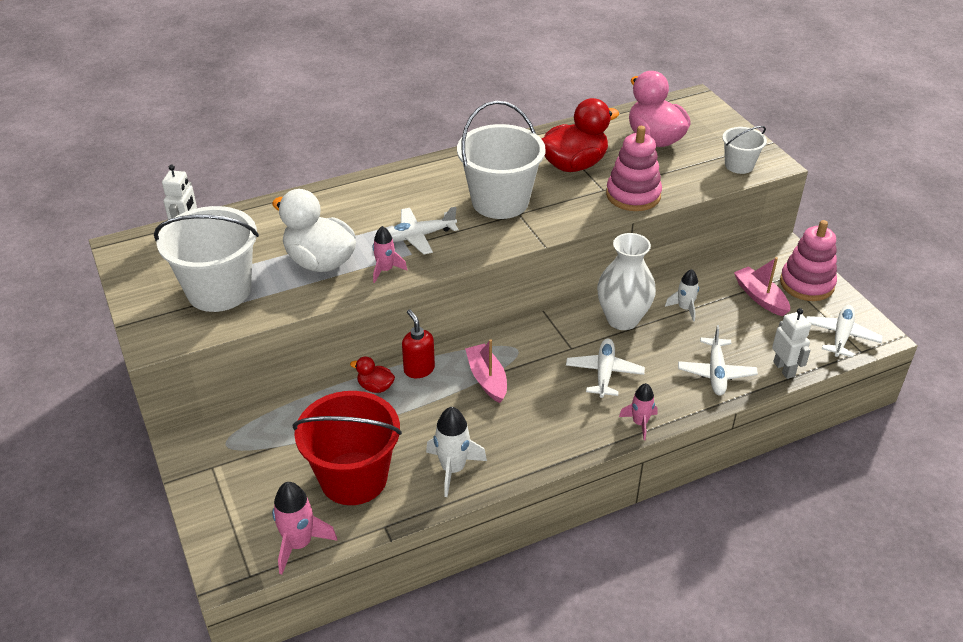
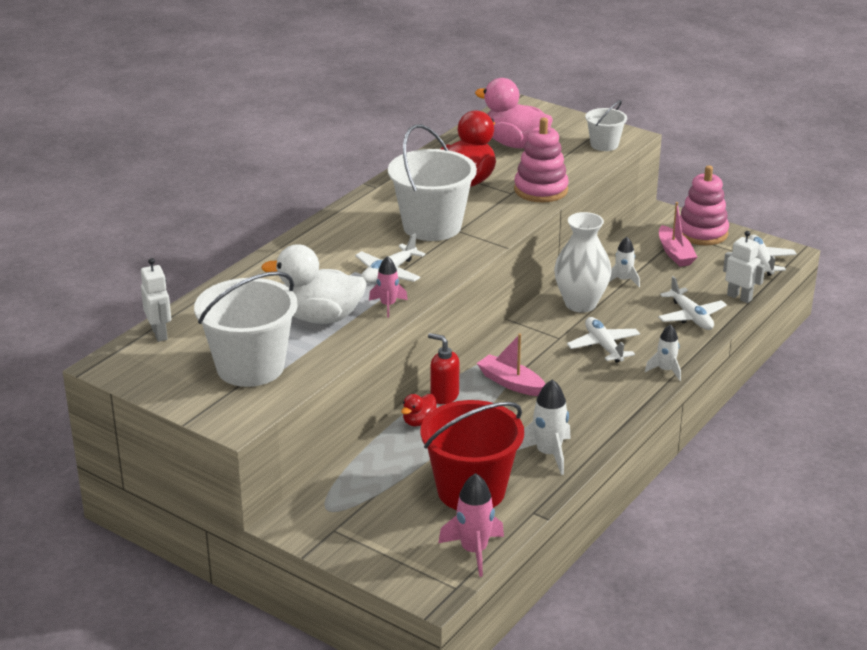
camera: 30 degrees left, 10 degrees down
red duck [350,356,395,393] -> red duck turned 45 degrees counterclockwise [401,394,437,426]
pink rocket [619,383,658,440] -> white rocket [645,324,681,381]
pink boat [734,257,790,316] -> pink boat turned 135 degrees counterclockwise [659,202,697,267]

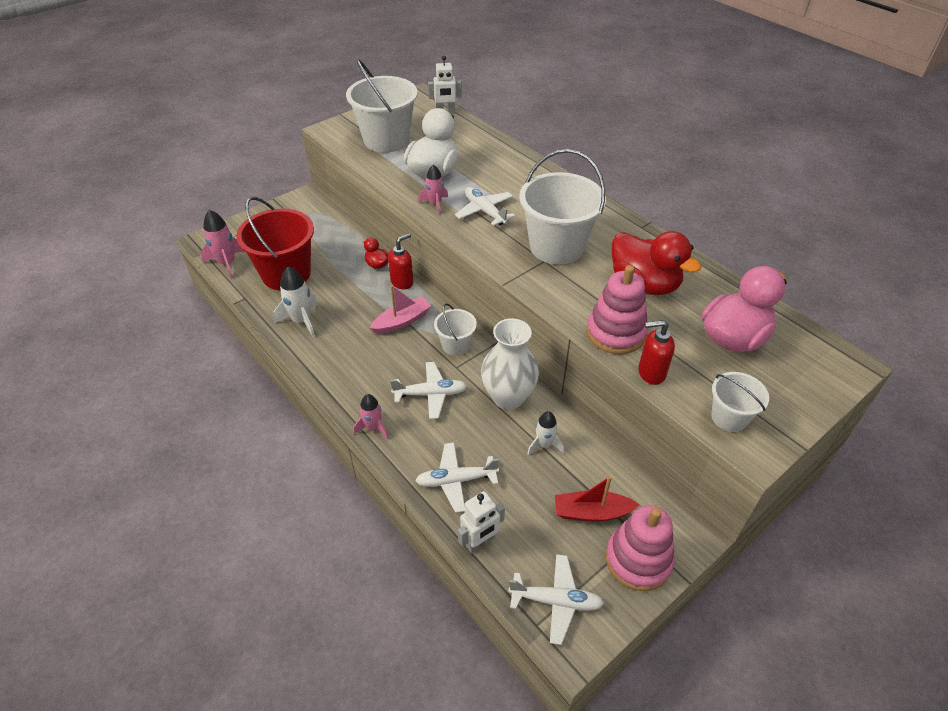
camera: 105 degrees right, 15 degrees up
white rocket [645,324,681,381] -> pink rocket [353,394,389,439]
pink boat [659,202,697,267] -> red boat [555,476,640,522]
none -> white bucket [434,304,477,356]
none -> red soap dispenser [638,320,675,385]

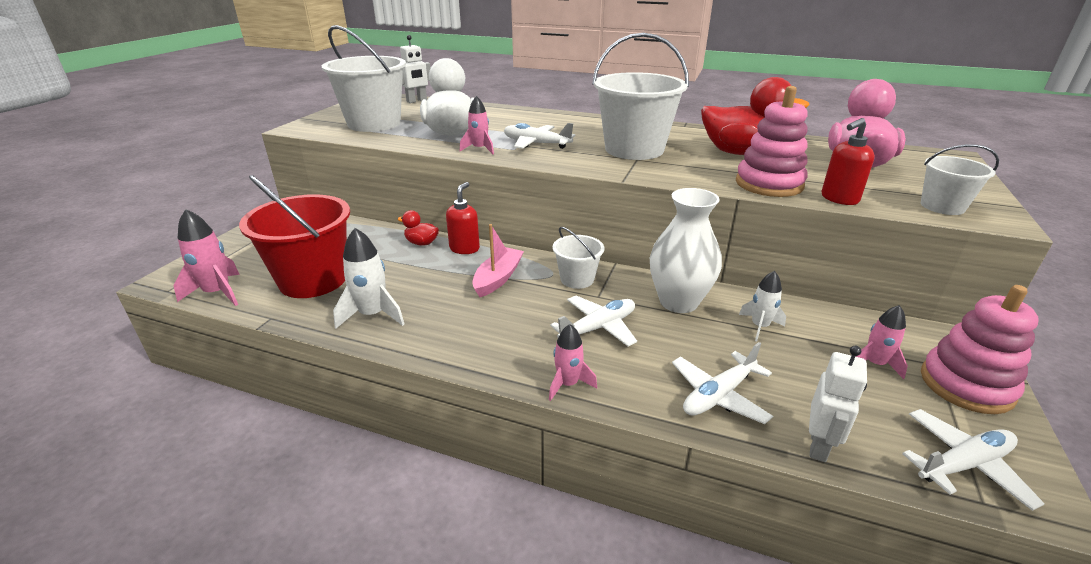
camera: 30 degrees left, 15 degrees down
red boat [555,476,640,522] -> pink rocket [855,305,908,379]

